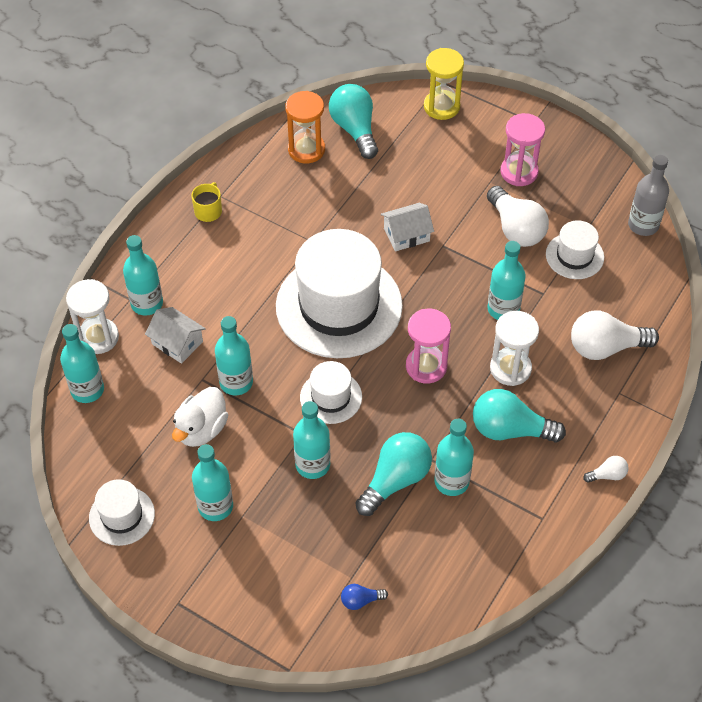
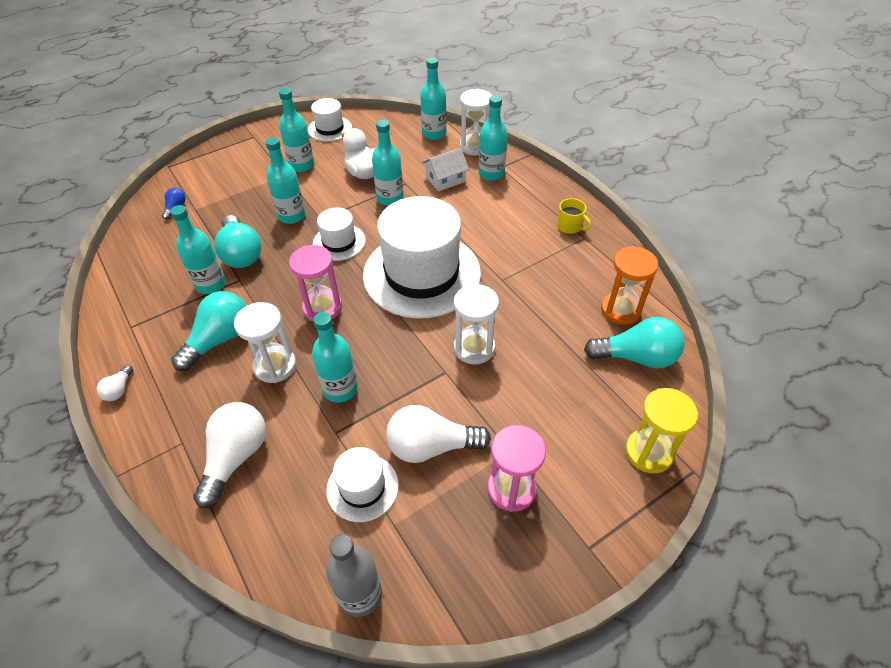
camera: 115 degrees right, 5 degrees down
white house [381,203,434,251] -> white hourglass [454,284,499,364]

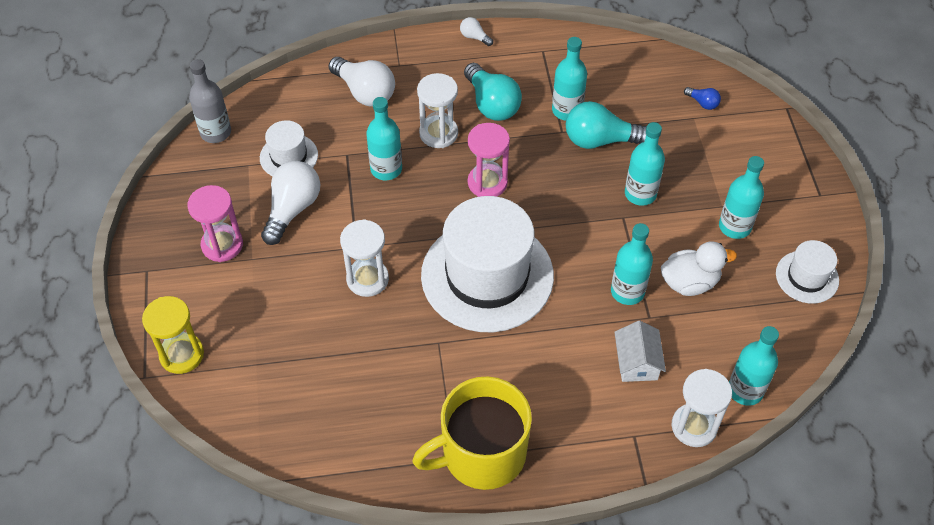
camera: 115 degrees right, 5 degrees up
white hat [313,207,366,261] -> none
turquoise bottle [479,95,508,181] -> none
yellow mug [557,198,591,234] -> yellow mug [412,377,532,490], size x2.48
turquoise light bulb [584,317,685,369] -> none
orange hourglass [601,246,658,325] -> none

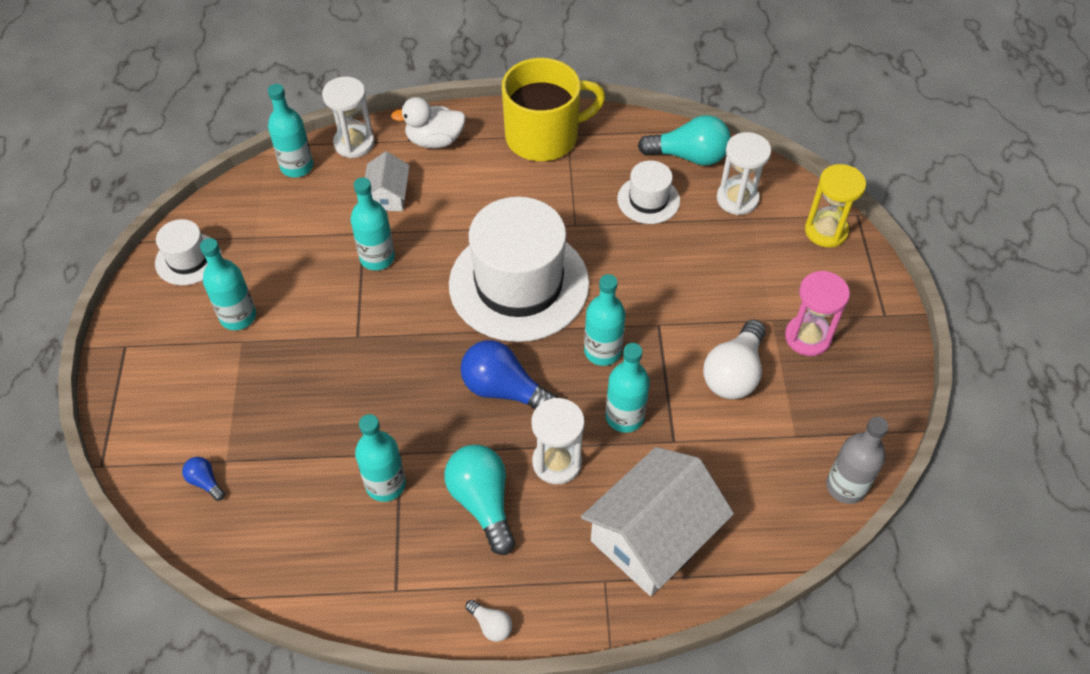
camera: 175 degrees left, 0 degrees up
white hat [260,120,318,176] -> white hat moved to [617,160,680,224]
white light bulb [328,57,395,107] -> white house [581,447,734,596]
white hourglass [340,219,389,297] -> white hourglass moved to [717,132,771,215]
pink hourglass [468,123,510,197] -> blue light bulb [461,340,558,409]
turquoise light bulb [566,101,646,149] -> turquoise light bulb moved to [638,115,731,166]
turquoise bottle [625,122,665,206] -> turquoise bottle moved to [584,274,626,366]
white duck [661,241,737,296] -> white duck moved to [391,97,466,148]

